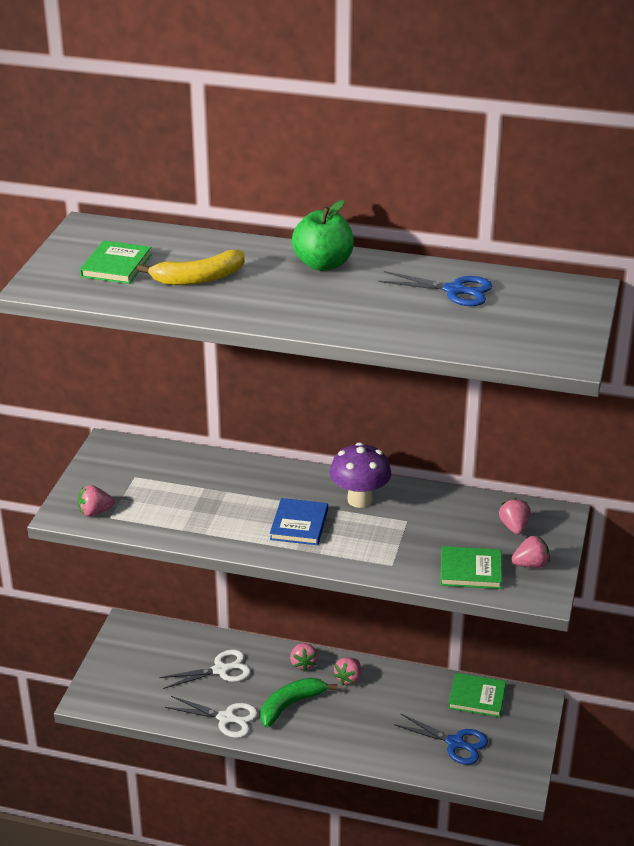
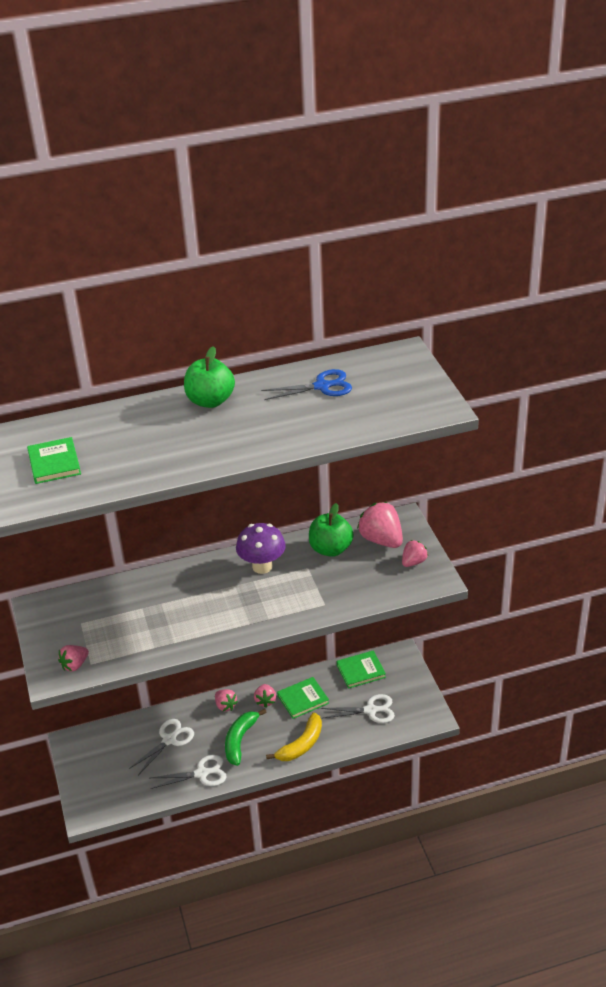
camera: 30 degrees left, 5 degrees up
yellow banana [137,250,245,285] -> yellow banana moved to [266,712,322,761]
blue book [270,498,328,545] -> none
blue scissors [394,714,488,765] -> white scissors [321,694,395,723]
green book [441,546,502,589] -> green book moved to [277,677,329,719]
pink strawberry [499,498,531,534] -> pink strawberry [357,502,403,548], size x1.75
none -> green apple [309,503,354,557]

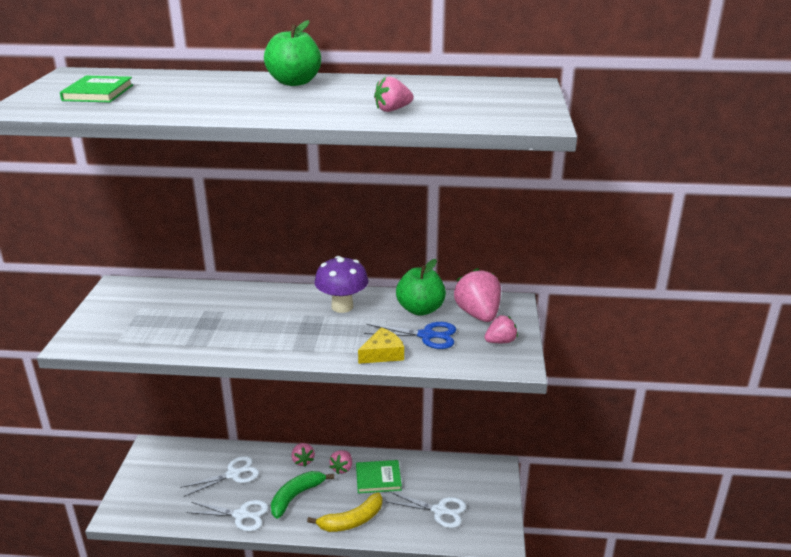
camera: 20 degrees right, 10 degrees down
pink strawberry [58,645,89,672] -> pink strawberry moved to [374,76,414,112]
blue scissors [261,369,352,400] -> blue scissors moved to [364,322,456,349]
green book [337,650,386,689] -> none
none -> yellow cheese [358,327,404,364]

